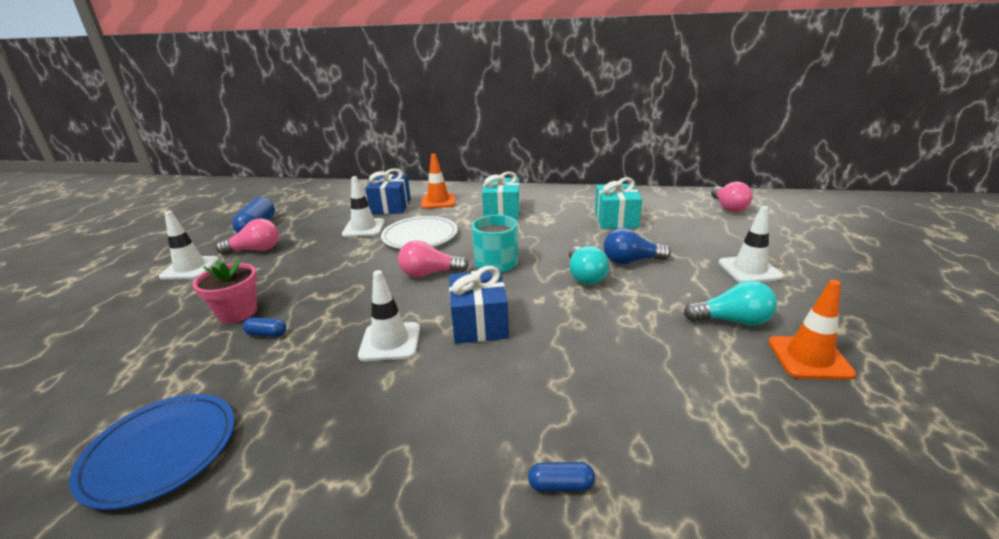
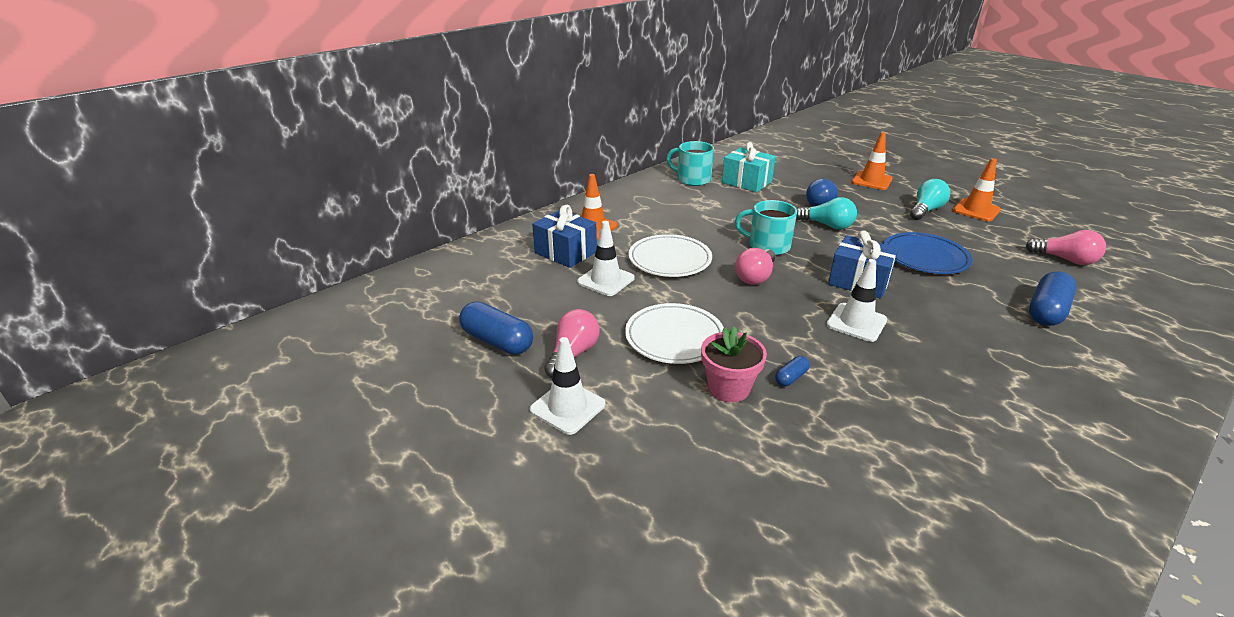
camera: 55 degrees left, 5 degrees up
blue plate [69,394,235,510] -> blue plate moved to [883,232,973,274]
turquoise gift [482,171,520,219] -> none
blue capsule [528,462,595,492] -> blue capsule [1029,271,1077,326], size x2.05
pink light bulb [711,182,753,212] -> pink light bulb moved to [1026,230,1106,265]
white traffic cone [719,206,784,282] -> orange traffic cone [852,132,893,190]
none -> white plate [625,303,724,364]
none -> turquoise mug [666,141,714,186]

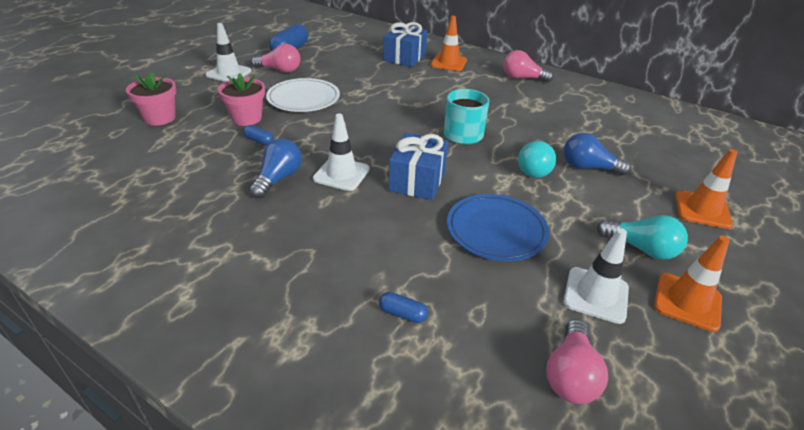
camera: 75 degrees right, 5 degrees up
white traffic cone [577,221,634,296] -> white traffic cone moved to [563,228,629,324]
white plate [629,234,712,277] -> none
turquoise mug [666,141,714,186] -> none
turquoise gift [722,142,776,192] -> none
pink light bulb [735,248,775,285] -> pink light bulb moved to [503,50,553,83]
blue capsule [1029,271,1077,326] -> blue capsule [379,292,428,323], size x0.49
none -> pink flower pot [126,72,176,125]
none -> blue light bulb [249,139,302,199]

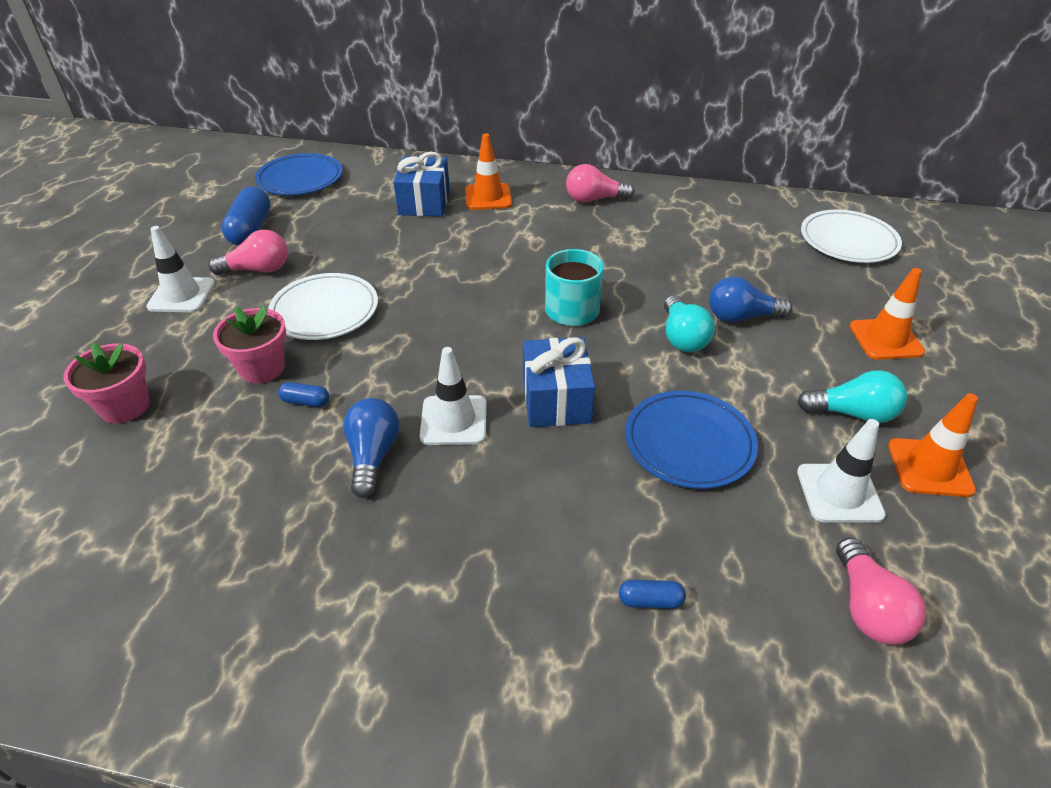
camera: 20 degrees left, 5 degrees up
none -> blue plate [255,153,342,195]
none -> white plate [801,210,902,263]

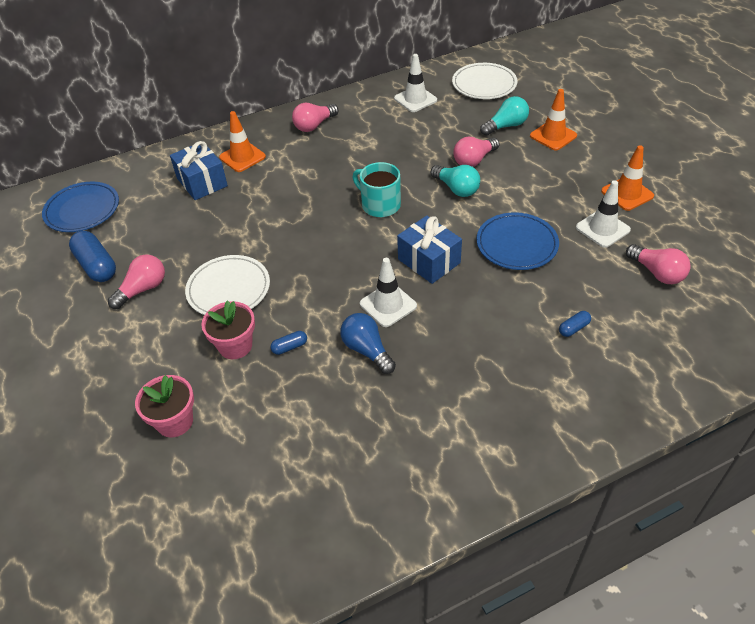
camera: 35 degrees left, 5 degrees up
white traffic cone [146,226,215,312] -> white traffic cone moved to [394,54,437,112]
blue light bulb [709,276,792,323] -> pink light bulb [453,137,499,167]
turquoise light bulb [797,370,907,423] -> turquoise light bulb moved to [480,96,529,136]

